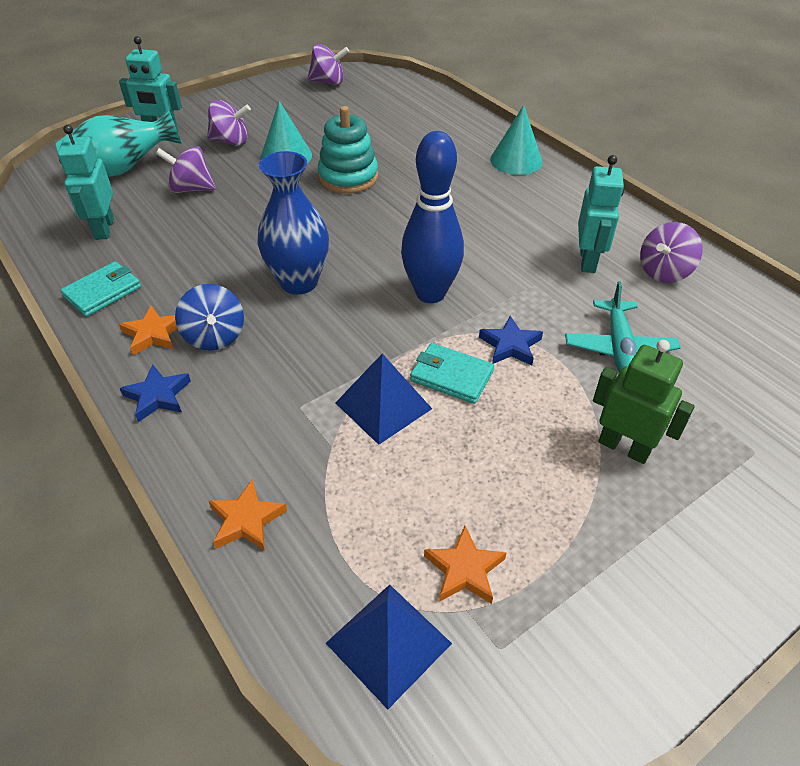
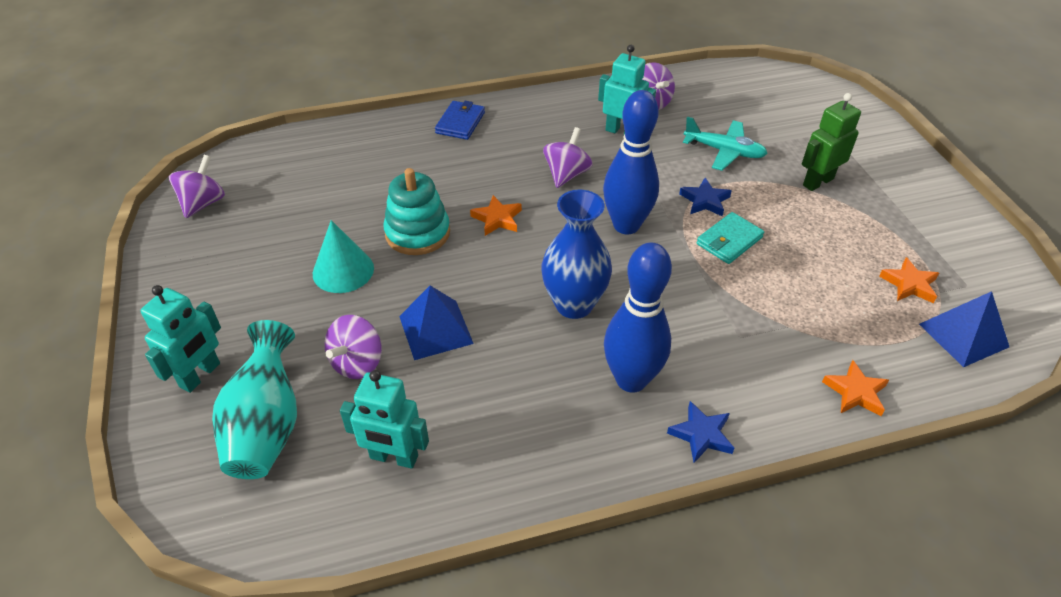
camera: 70 degrees left, 0 degrees up
turquoise wallet [60,262,141,317] -> none
orange star [119,305,177,355] -> orange star moved to [470,195,522,236]
blue spinning top [175,284,244,351] -> blue bowling pin [604,243,672,393]
purple spinning top [207,100,251,146] -> purple spinning top moved to [543,127,592,188]
blue pyramid [335,354,432,445] -> blue pyramid moved to [399,286,474,360]
turquoise cone [490,105,543,175] -> blue wallet [435,101,485,140]

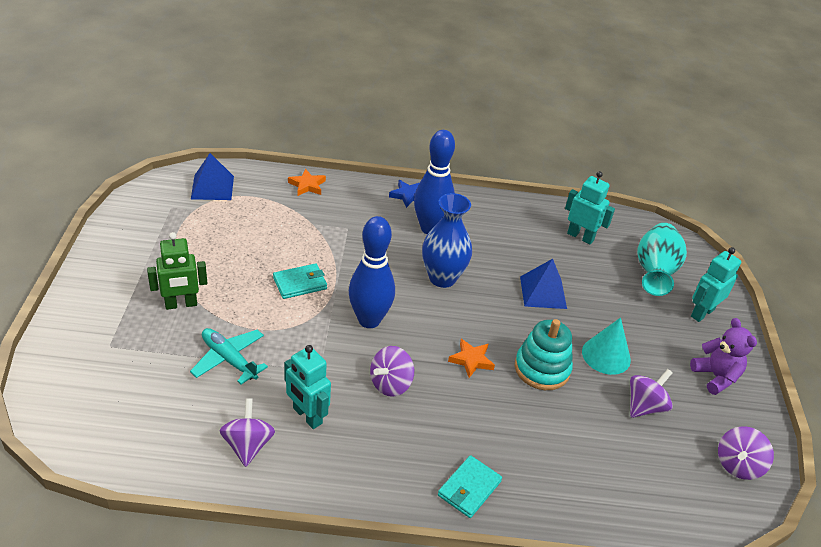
camera: 165 degrees left, 5 degrees down
purple spinning top [325,315,382,379] -> purple spinning top moved to [630,369,673,418]
blue wallet [435,101,485,140] -> turquoise wallet [438,455,502,518]
blue star [679,178,732,216] -> none
orange star [879,257,939,303] -> none
none -> purple teddy bear [690,318,757,395]

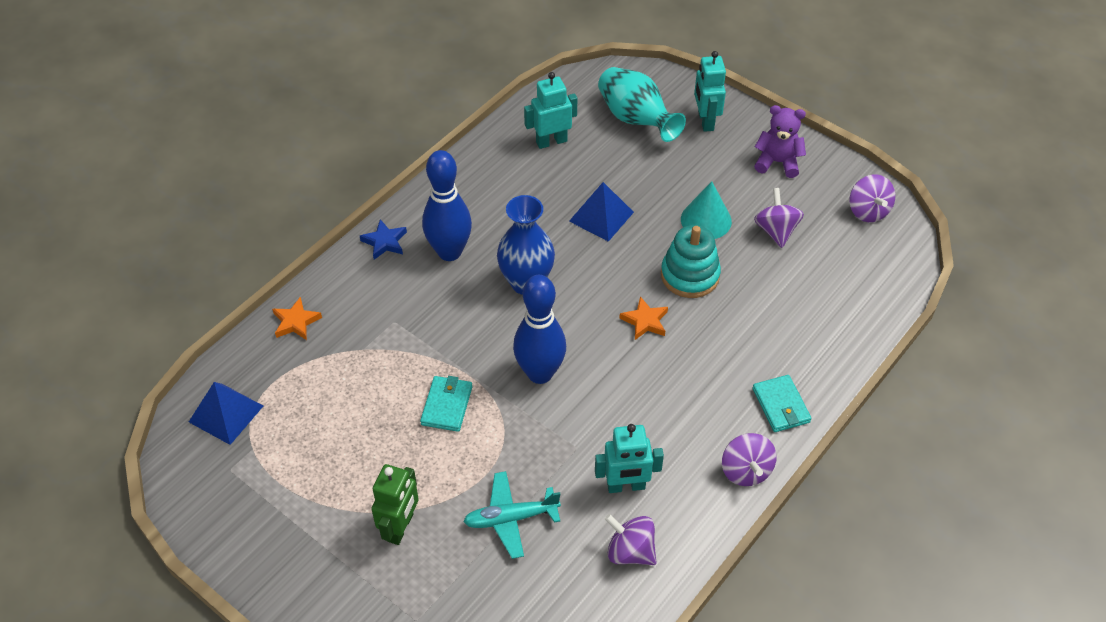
camera: 50 degrees left, 10 degrees up
purple spinning top [370,346,414,397] -> purple spinning top moved to [722,433,777,486]

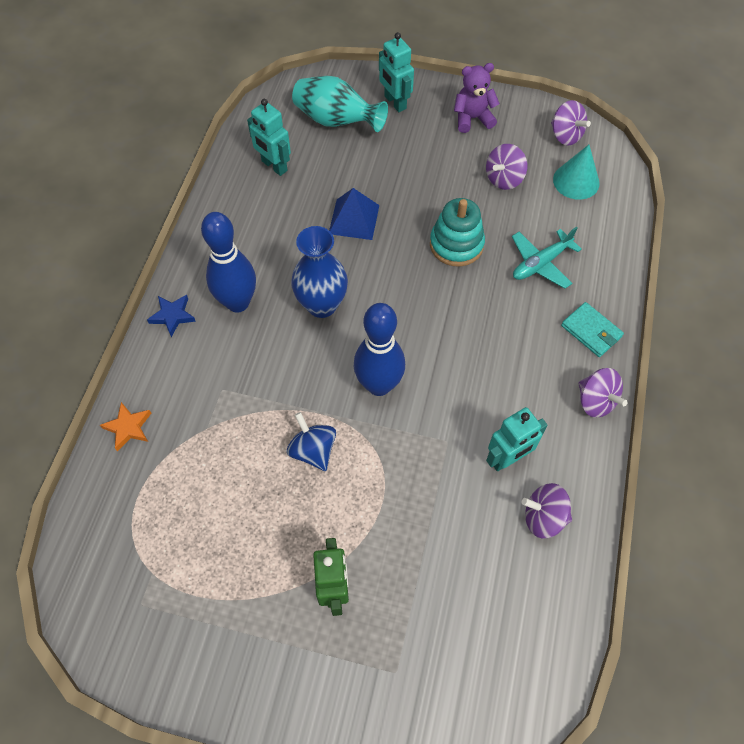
camera: 25 degrees left, 10 degrees up
blue pyramid [189,382,263,445] -> none
turquoise wallet [420,376,472,432] -> blue spinning top [287,412,336,471]
turquoise plane [463,471,561,559] -> turquoise plane moved to [512,227,582,289]
turquoise robot [524,72,577,149] -> turquoise robot turned 90 degrees counterclockwise [247,99,291,176]
orange star [619,296,668,340] -> none
turquoise cone [681,181,732,239] -> turquoise cone moved to [553,145,600,200]
purple spinning top [754,188,804,248] -> purple spinning top turned 105 degrees counterclockwise [486,144,527,190]

